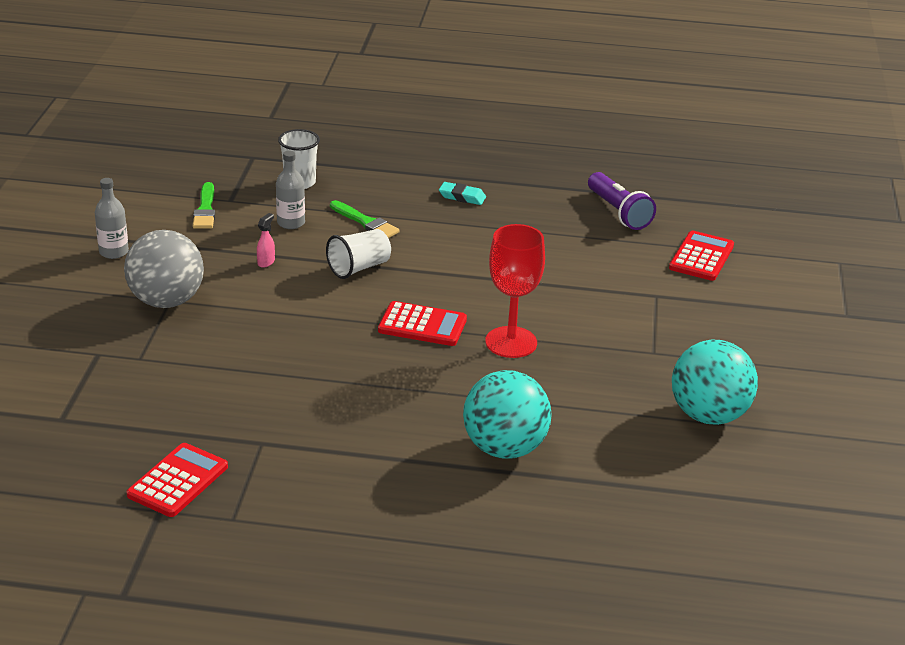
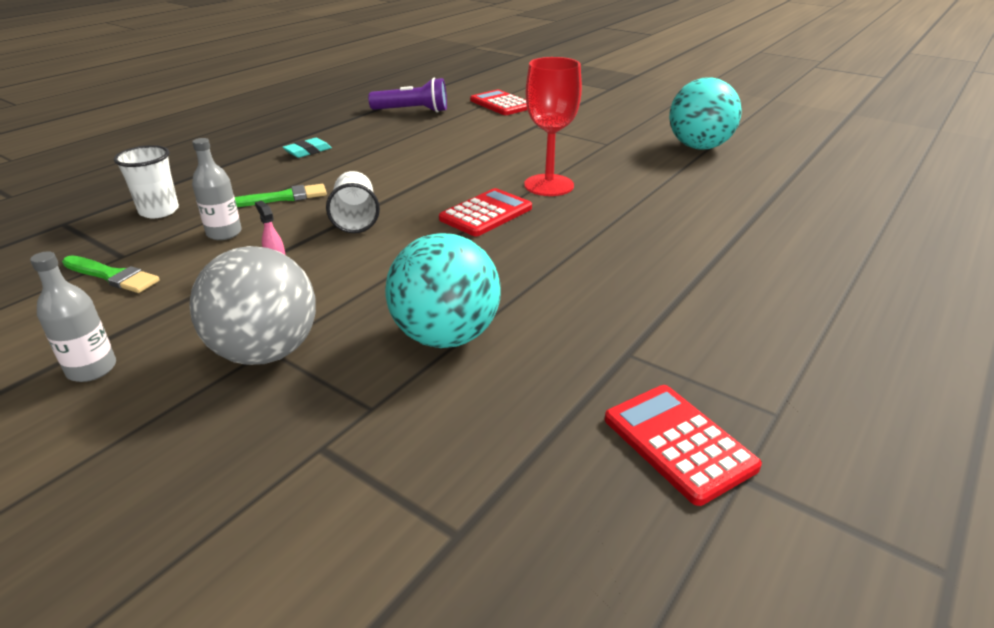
camera: 60 degrees left, 0 degrees up
turquoise ball [463,370,552,459] -> turquoise ball moved to [385,233,501,348]

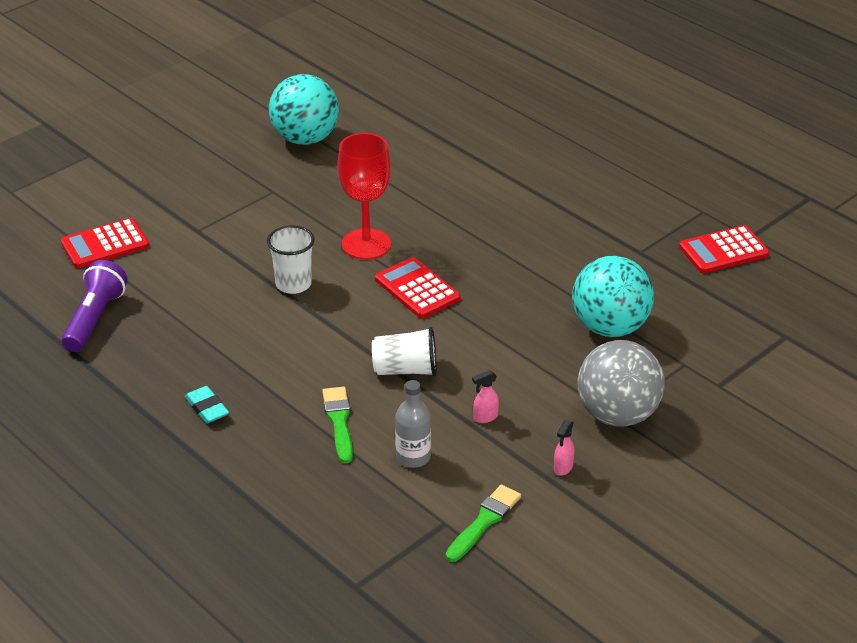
camera: 80 degrees left, 5 degrees up
grey bottle [30,251,116,382] -> none
white cup [114,145,179,218] -> white cup moved to [267,225,315,294]
none -> pink spray bottle [554,420,574,476]

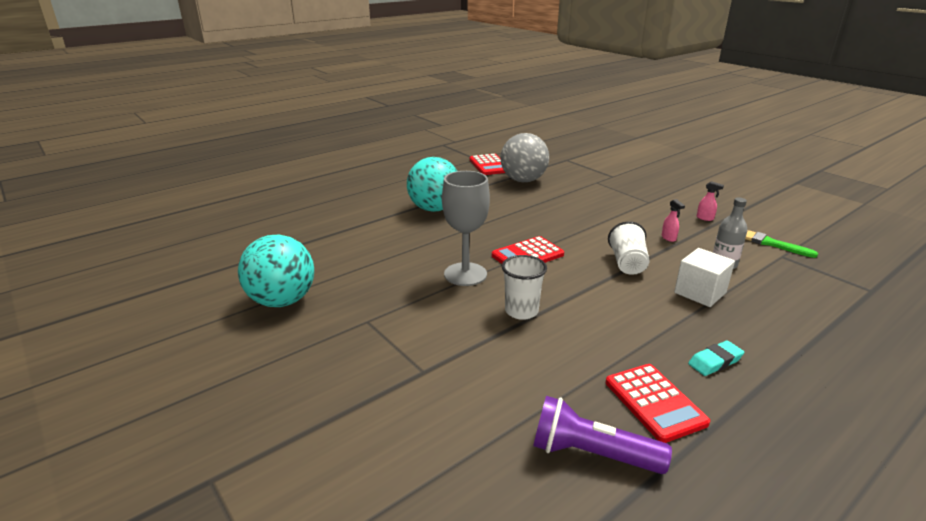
camera: 85 degrees left, 10 degrees down
red calculator [61,218,149,268] -> red calculator moved to [605,364,710,443]
green brush [322,387,353,464] -> white cube [674,248,735,307]
red goblet [337,133,391,260] -> grey goblet [442,171,490,286]
turquoise ball [572,256,654,337] -> turquoise ball moved to [407,157,457,212]
grey ball [578,340,665,427] -> grey ball moved to [500,133,549,182]

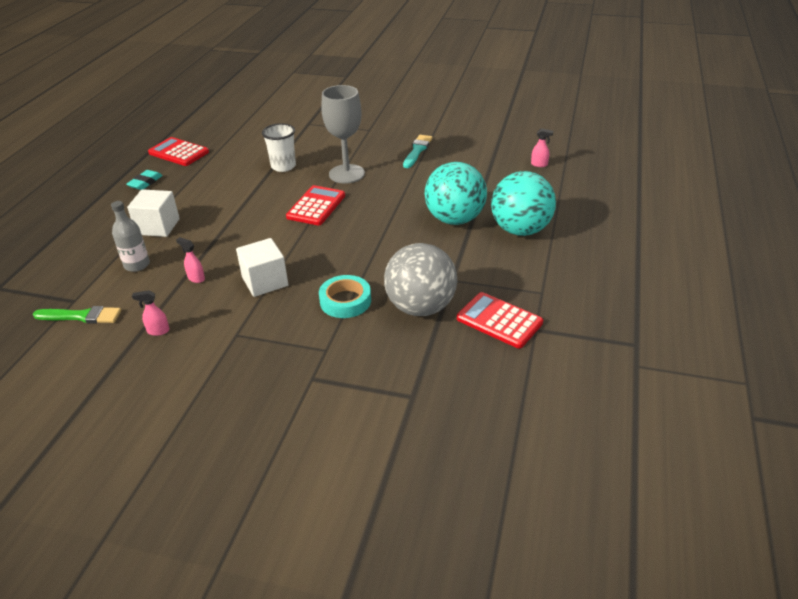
camera: 145 degrees right, 10 degrees up
turquoise ball [238,235,314,307] -> turquoise ball moved to [491,171,556,236]
purple flashlight [533,396,672,474] -> none
white cup [608,221,650,275] -> none
none -> white cube [236,238,288,297]
none -> turquoise tape [319,275,371,318]
none -> turquoise brush [403,135,433,168]
none -> pink spray bottle [531,128,553,167]

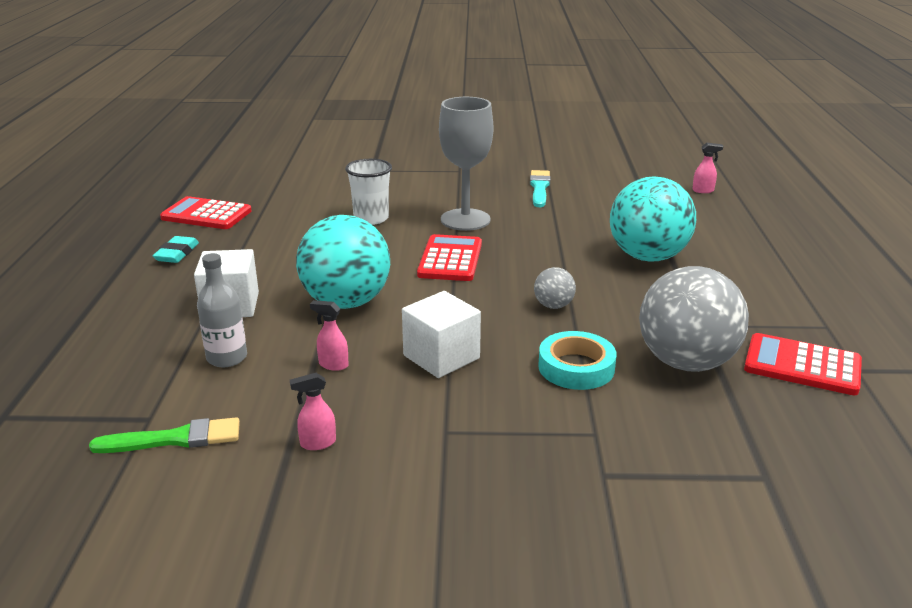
camera: 15 degrees left, 10 degrees down
turquoise ball [491,171,556,236] -> turquoise ball moved to [296,215,390,309]
none -> grey ball [534,267,576,309]

